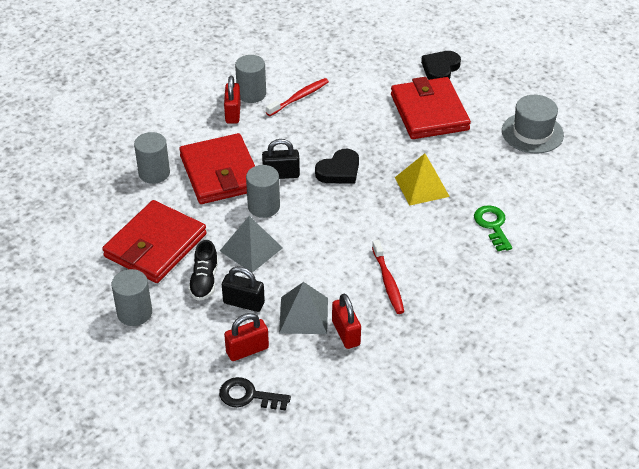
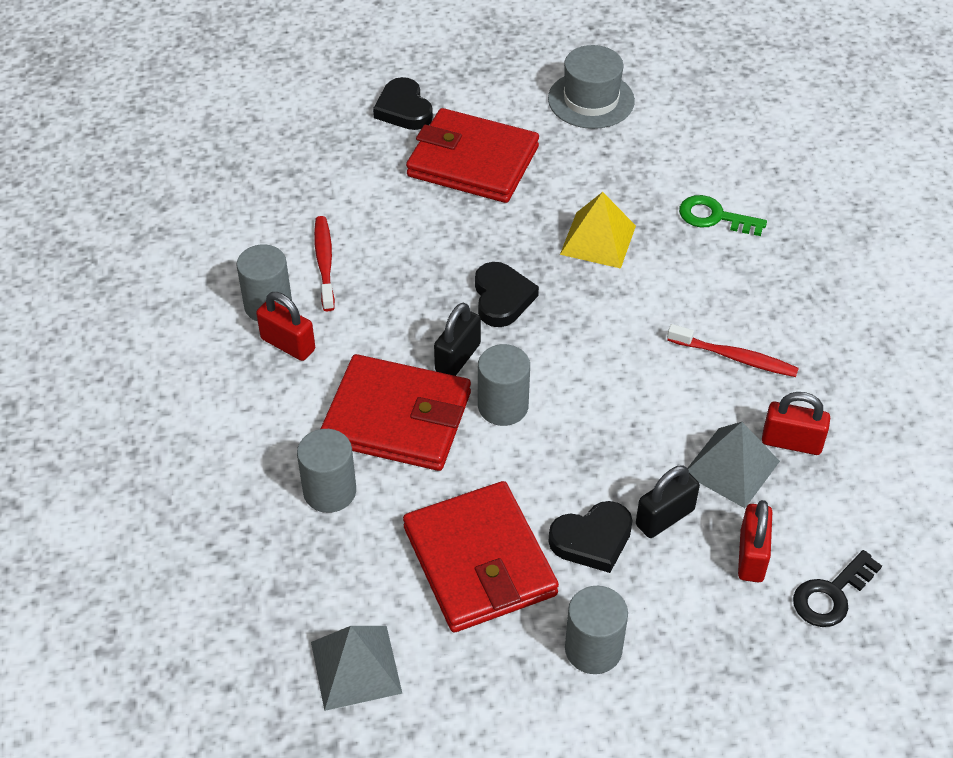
camera: 55 degrees left, 5 degrees up
black shoe [188,240,218,301] -> black heart [549,501,633,573]
grey pyramid [220,216,283,273] -> grey pyramid moved to [311,626,402,711]

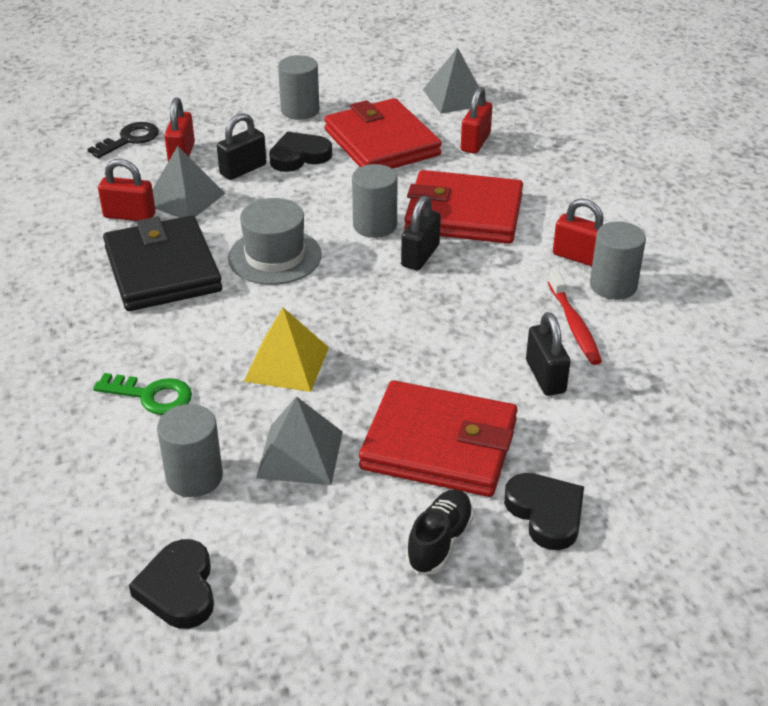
camera: 175 degrees right, 10 degrees down
grey cylinder [297,429,356,513] -> grey cylinder moved to [157,404,223,497]
black heart [475,262,539,327] -> black heart moved to [129,539,214,629]
grey hat [548,45,635,129] -> grey hat moved to [228,198,322,285]
red toothbrush [667,324,799,377] -> black wallet [103,215,222,311]
none -> grey pyramid [256,396,343,485]
none -> black shoe [405,489,474,575]
none -> red padlock [461,86,492,154]
none -> black padlock [526,312,570,396]

